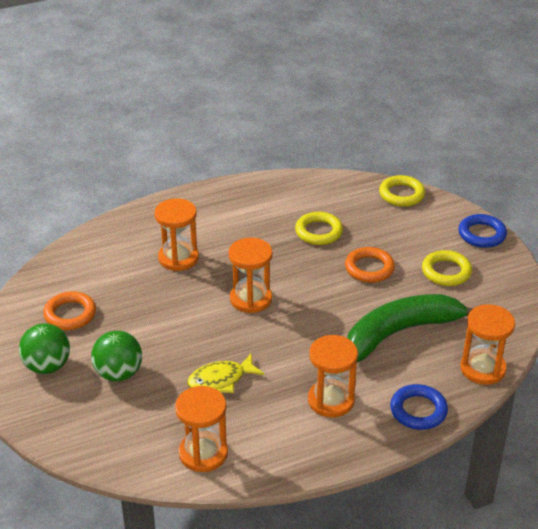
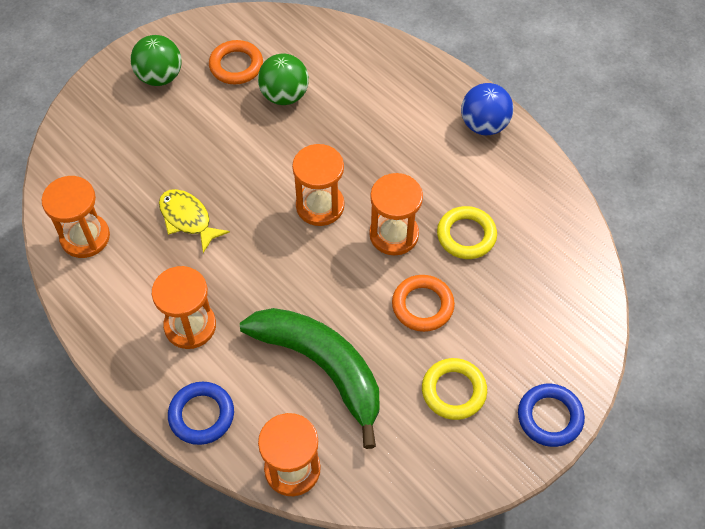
camera: 70 degrees right, 20 degrees up
green ball [91,331,142,381] -> green ball moved to [258,54,309,105]
orange hourglass [154,198,199,271] -> orange hourglass moved to [369,173,423,255]
yellow ring [379,175,425,206] -> none
none -> blue ball [461,83,513,135]

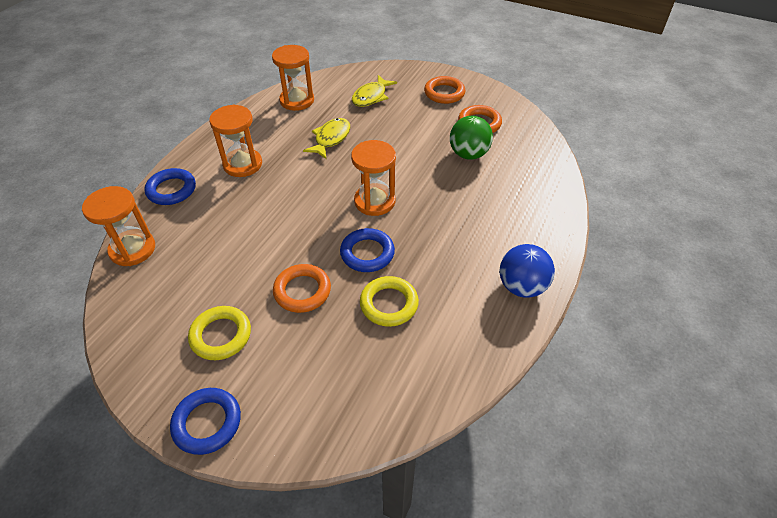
camera: 70 degrees right, 10 degrees down
green ball [131,35,182,86] -> orange ring [424,76,466,104]
green banana [240,308,380,449] -> none
orange hourglass [369,173,423,255] -> blue ring [340,228,395,272]
none -> yellow fish [352,75,397,107]

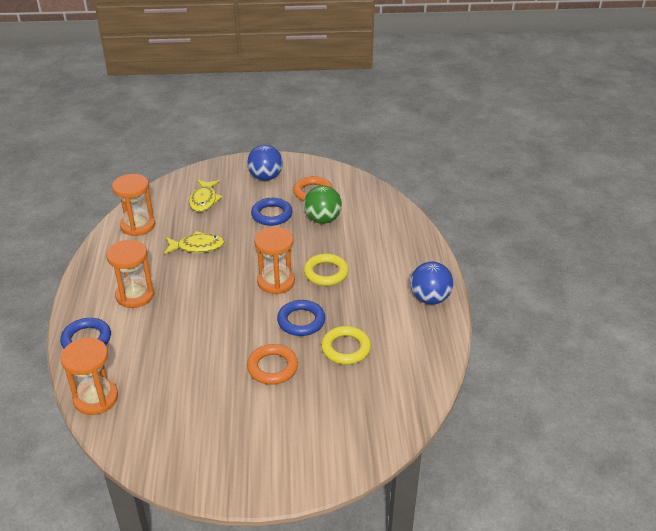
camera: 30 degrees left, 10 degrees down
blue ring [170,388,241,455] -> blue ring moved to [251,198,293,226]
yellow ring [188,306,251,360] -> yellow ring moved to [304,254,349,286]
yellow fish [303,118,350,159] -> yellow fish turned 90 degrees clockwise [164,231,224,254]
orange ring [424,76,466,104] -> blue ball [247,145,283,181]

